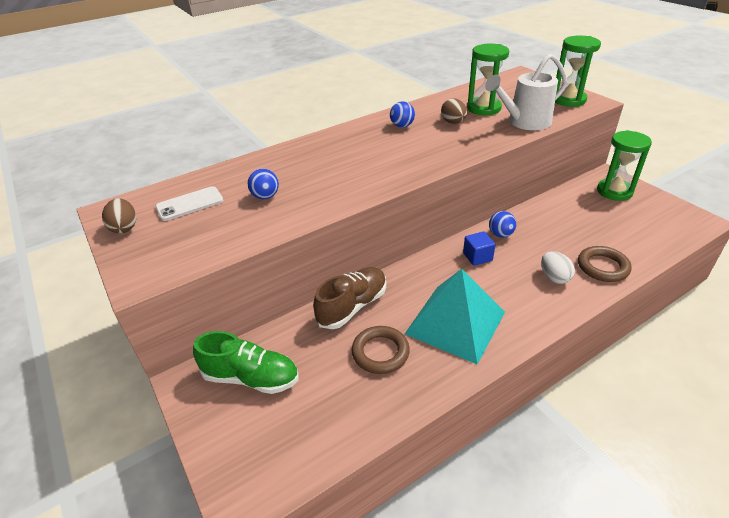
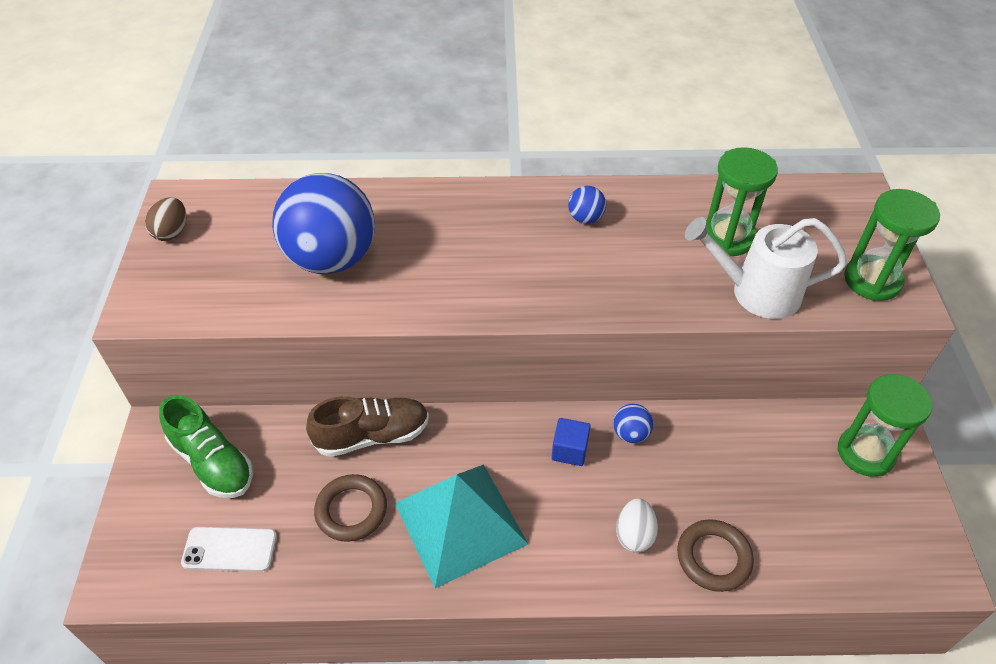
camera: 30 degrees right, 10 degrees up
white phone [155,186,223,221] -> white phone moved to [181,527,277,572]
blue ball [248,169,279,199] -> blue ball [272,173,375,274], size x2.48
brown egg [441,98,467,124] -> none

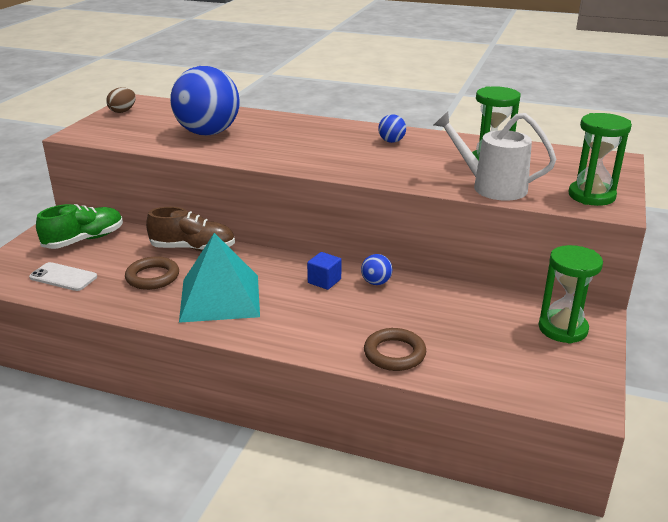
camera: 20 degrees right, 20 degrees down
green shoe [159,395,253,498] -> green shoe turned 105 degrees counterclockwise [36,204,123,249]
white egg [616,498,658,553] -> none

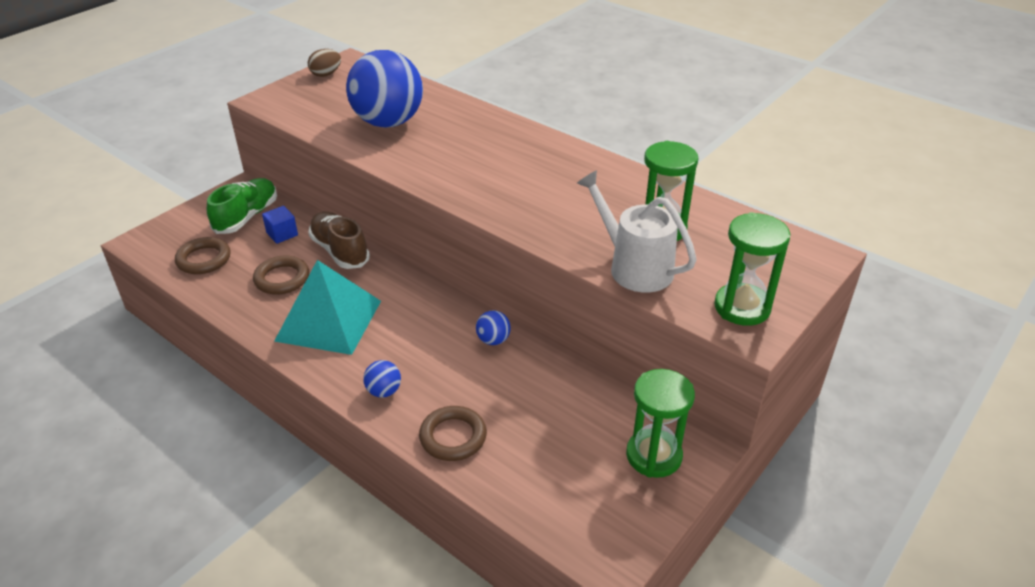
camera: 20 degrees right, 10 degrees up
white phone [29,262,97,291] -> brown ring [175,237,231,274]
green shoe [36,204,123,249] -> green shoe turned 45 degrees counterclockwise [207,178,277,234]
brown shoe [146,207,235,251] -> brown shoe turned 150 degrees counterclockwise [308,212,370,269]
blue cube [307,252,341,290] -> blue cube moved to [262,206,298,244]
blue ball [378,114,406,143] -> blue ball moved to [363,360,401,398]

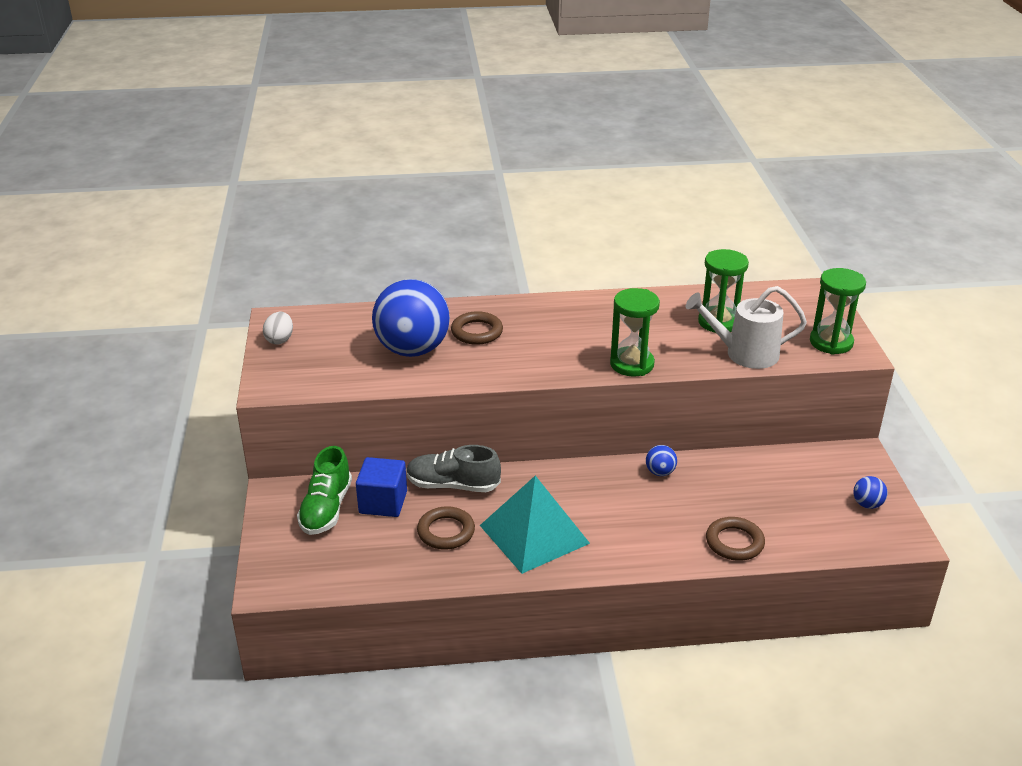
camera: 45 degrees left, 5 degrees down
brown ring [175,237,231,274] -> brown ring moved to [451,311,503,345]
green shoe [207,178,277,234] -> green shoe turned 150 degrees counterclockwise [297,446,352,535]
blue cube [262,206,298,244] -> blue cube [356,457,407,517], size x1.57
brown egg [308,49,341,77] -> white egg [263,312,293,345]
brown shoe [308,212,370,269] -> grey shoe [406,445,501,492]
blue ball [363,360,401,398] -> blue ball moved to [853,476,888,509]
green hourglass [626,369,695,478] -> green hourglass moved to [610,288,660,377]

